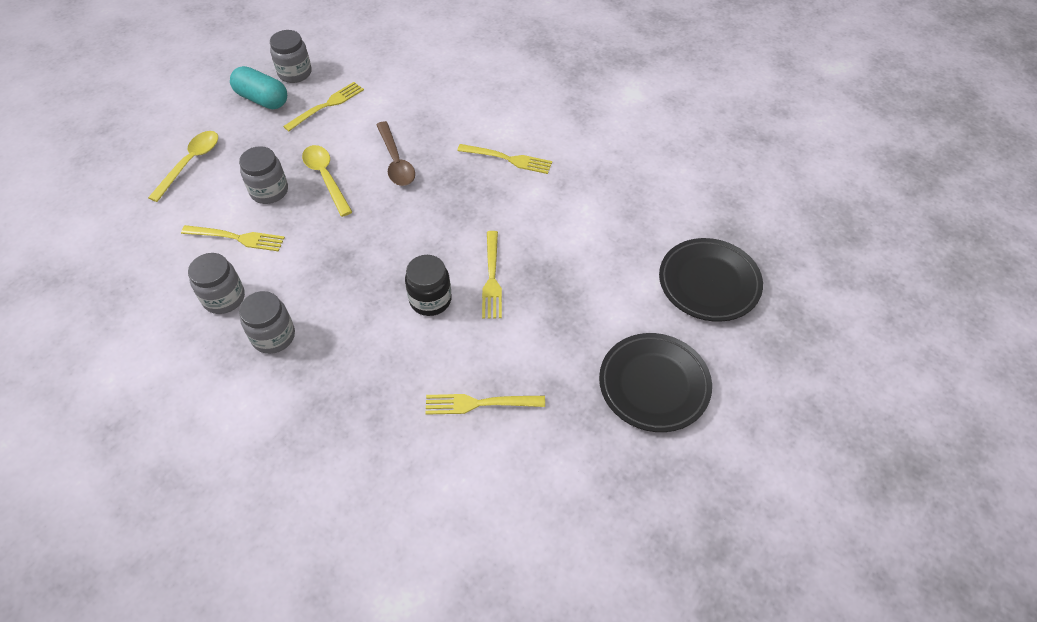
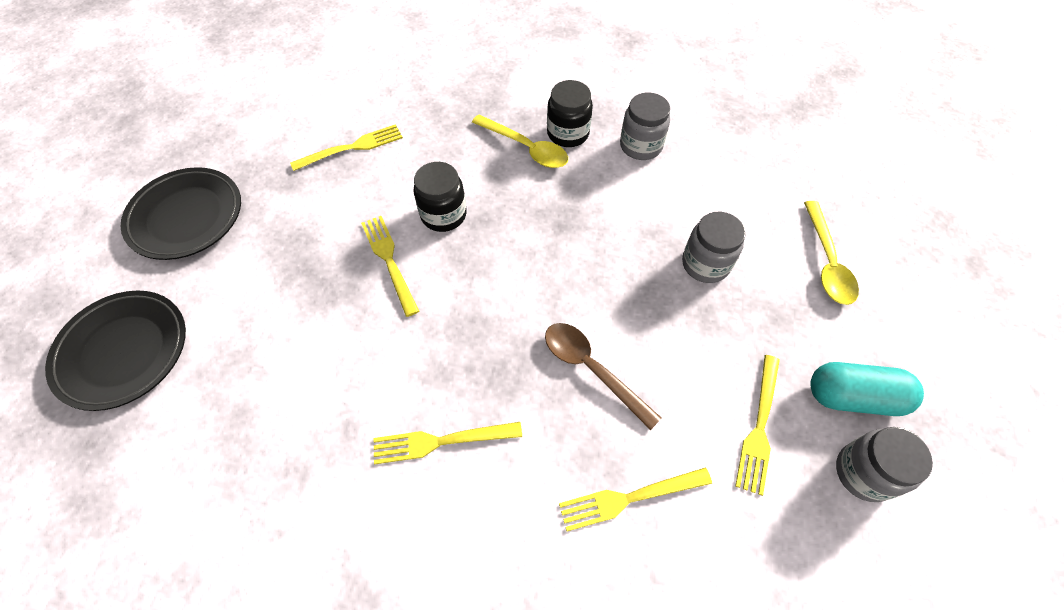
camera: 155 degrees right, 5 degrees up
yellow fork [181,225,285,252] -> yellow fork moved to [559,467,712,532]
grey jar [239,291,295,354] -> black jar [547,80,593,147]
yellow spoon [302,145,352,217] -> yellow spoon moved to [472,115,568,168]

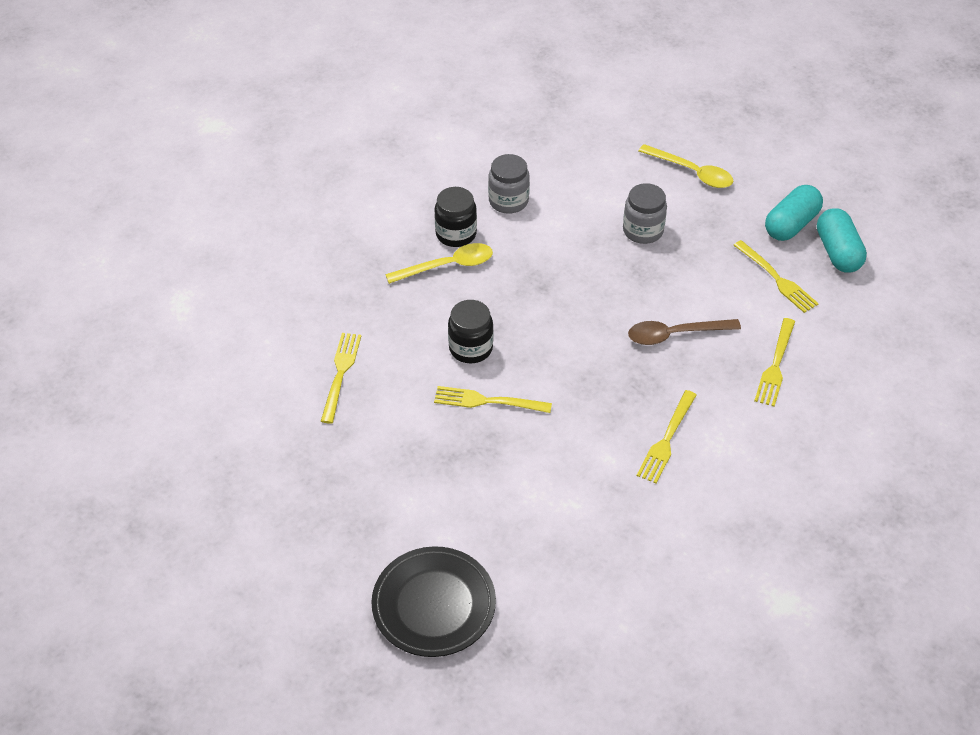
camera: 55 degrees left, 10 degrees down
black plate [120,167,241,260] -> none
grey jar [836,427,933,502] -> turquoise capsule [817,208,867,272]

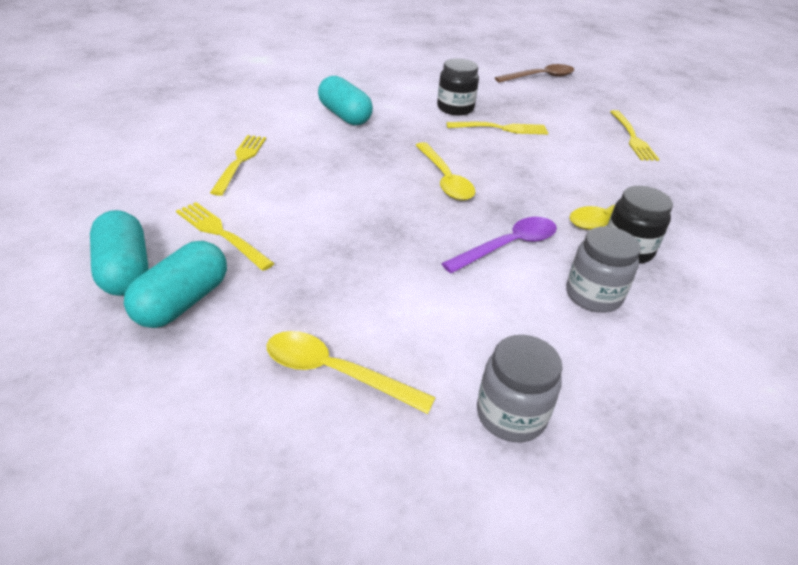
camera: 165 degrees right, 10 degrees down
black plate [371,546,496,657] -> none
black jar [448,300,493,364] -> black jar moved to [437,58,479,115]
grey jar [623,183,667,244] -> grey jar moved to [477,335,563,442]
brown spoon [628,319,741,345] -> brown spoon moved to [495,64,574,83]
yellow fork [637,390,697,483] -> turquoise capsule [318,76,373,125]
none -> yellow spoon [416,142,475,201]
none -> purple spoon [441,217,557,273]

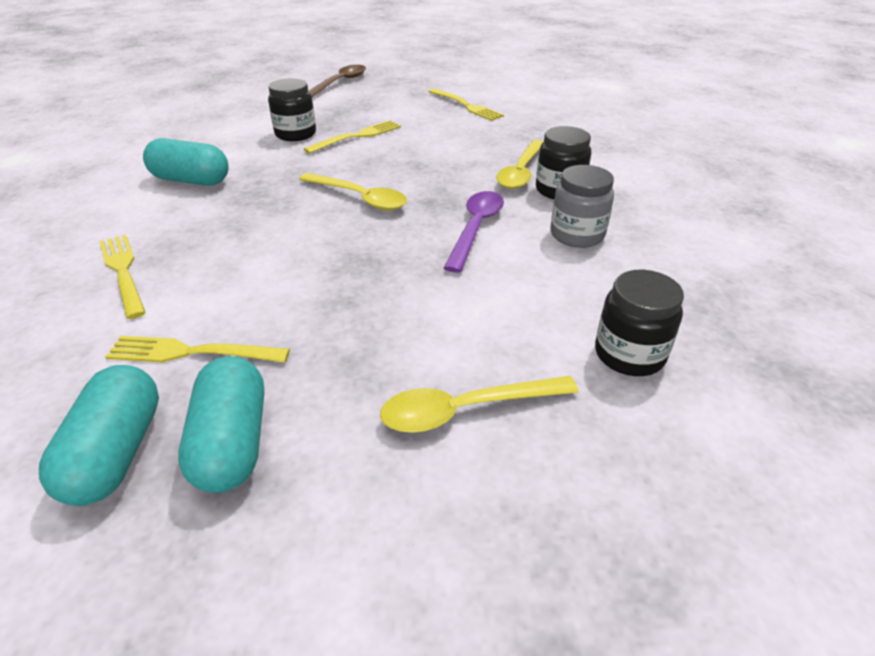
camera: 35 degrees left, 0 degrees up
turquoise capsule [90,210,149,296] -> turquoise capsule turned 60 degrees clockwise [39,365,159,506]
grey jar [477,335,563,442] -> black jar [595,270,684,376]

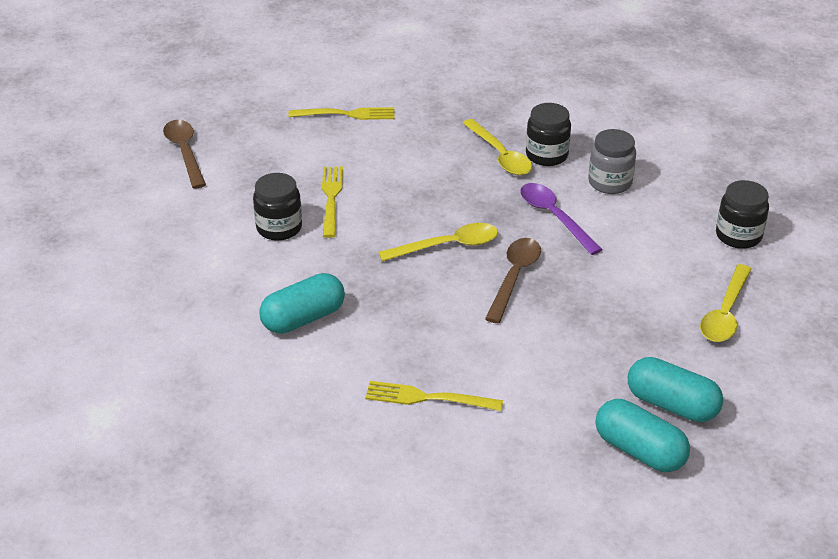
camera: 50 degrees left, 0 degrees up
yellow fork [105,336,290,362] -> none
none -> brown spoon [485,238,541,323]

